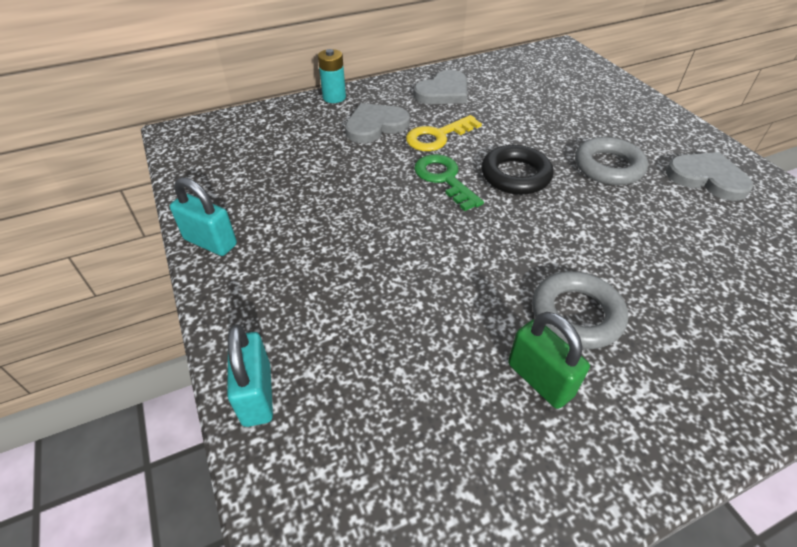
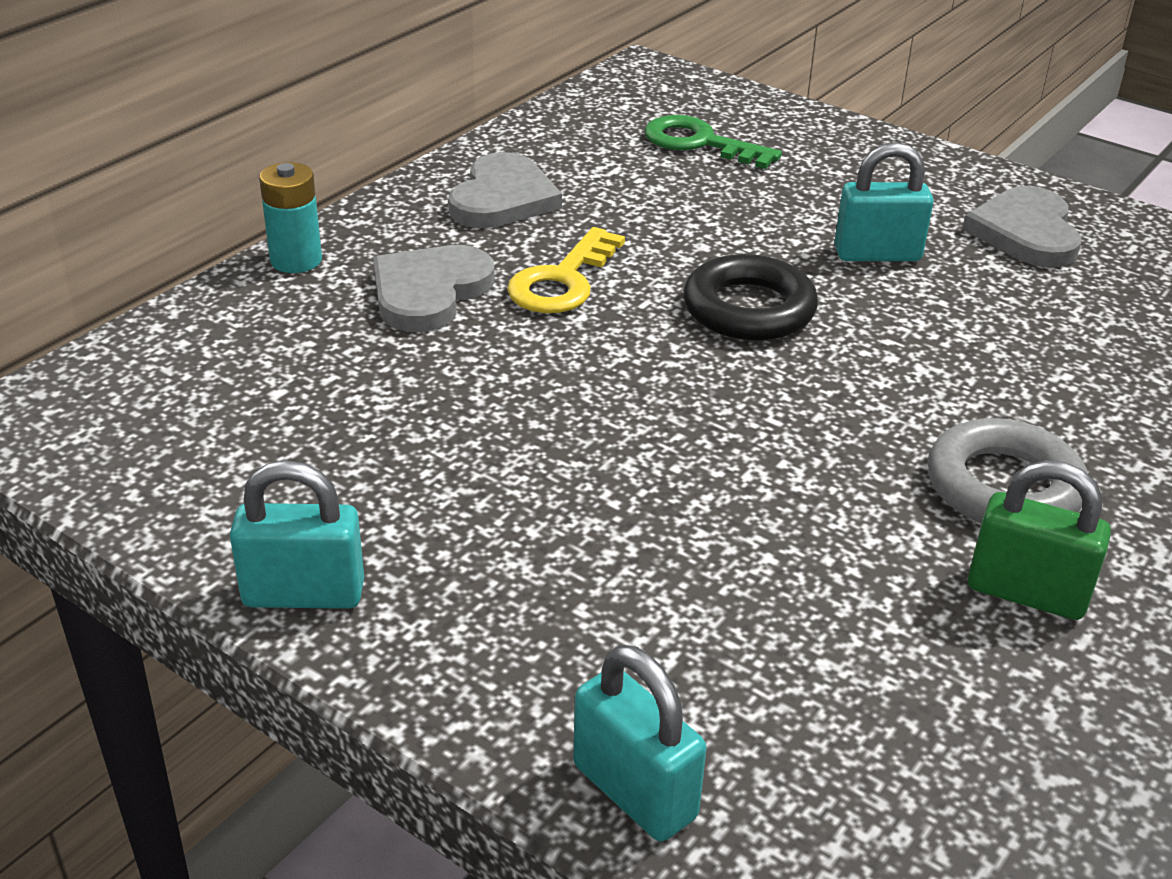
camera: 30 degrees left, 10 degrees down
green key [414,154,484,211] -> green key moved to [644,115,782,169]
grey ring [575,137,648,185] -> turquoise padlock [834,142,933,261]
grey heart [666,152,753,201] -> grey heart turned 90 degrees counterclockwise [962,186,1081,267]

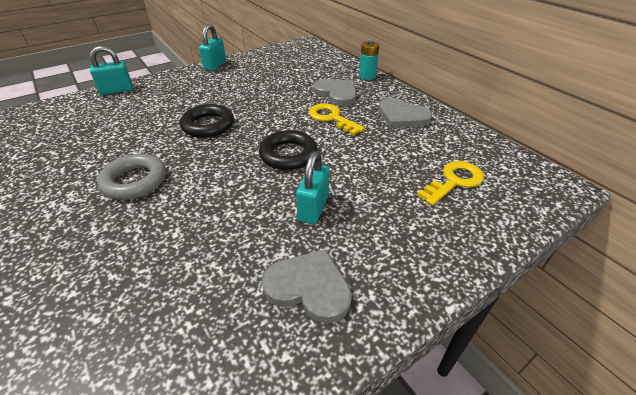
camera: 110 degrees right, 5 degrees up
green key [644,115,782,169] -> yellow key [417,161,484,206]
green padlock [968,460,1111,620] -> none
none -> black ring [180,104,234,138]

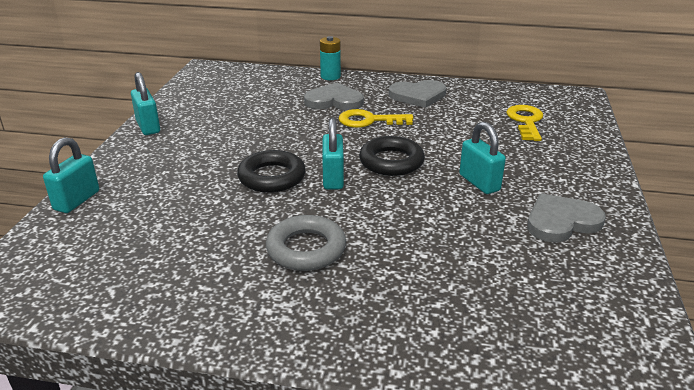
camera: 45 degrees left, 10 degrees down
none -> turquoise padlock [322,118,344,190]

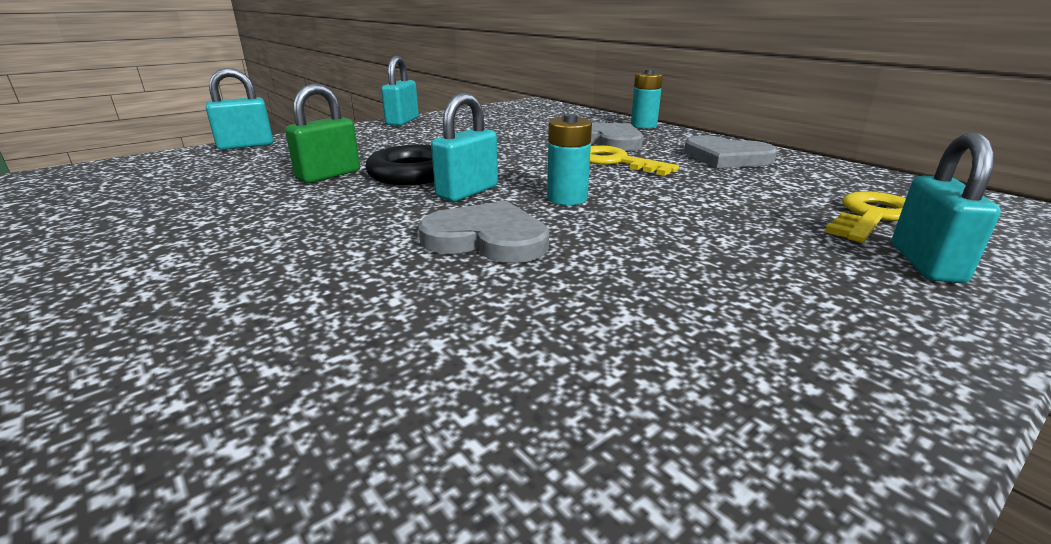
camera: 40 degrees right, 5 degrees down
grey ring [266,215,346,271] -> none
black ring [359,136,425,176] -> turquoise battery [547,114,592,205]
turquoise padlock [459,122,506,194] -> turquoise padlock moved to [892,133,1001,283]
grey heart [527,193,606,243] -> grey heart moved to [418,201,549,263]
none -> green padlock [285,84,360,183]

